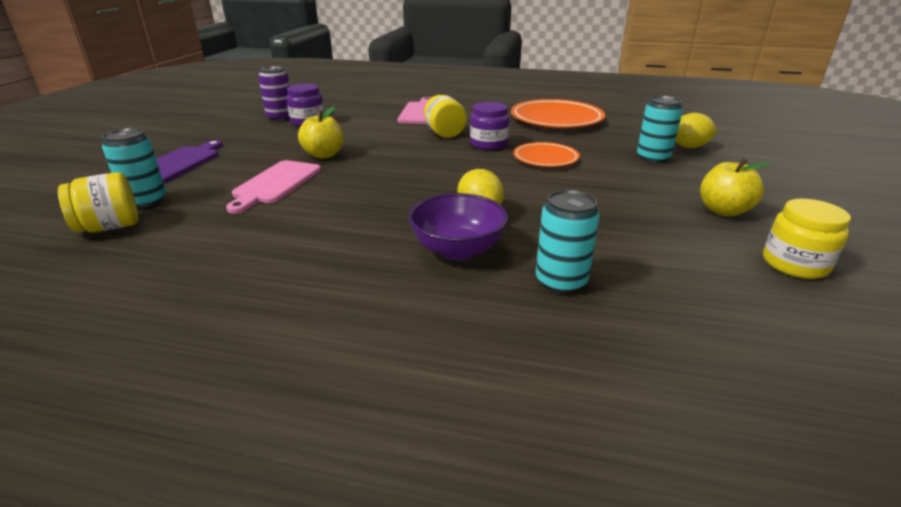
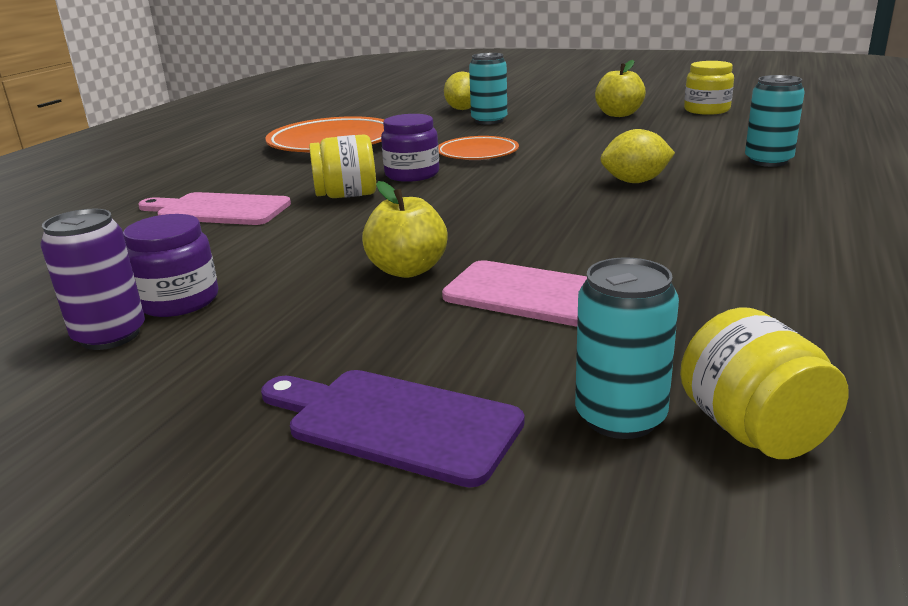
camera: 80 degrees left, 5 degrees down
purple bowl [408,193,508,260] -> none

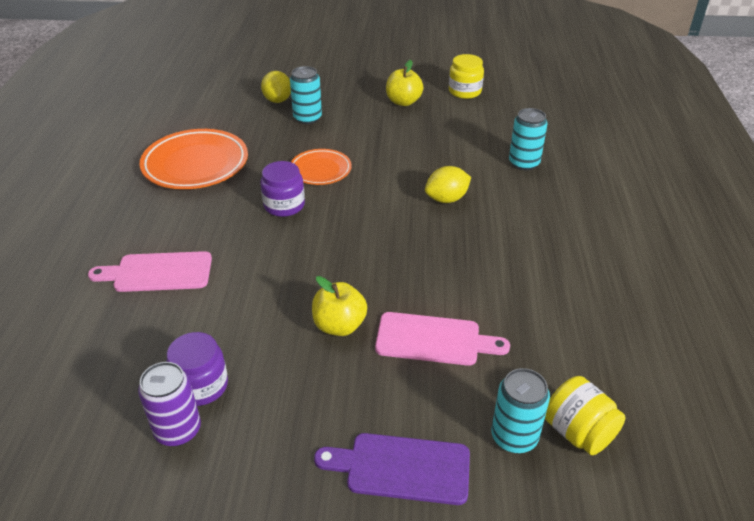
camera: 20 degrees left, 15 degrees up
yellow jar [309,134,376,198] -> none

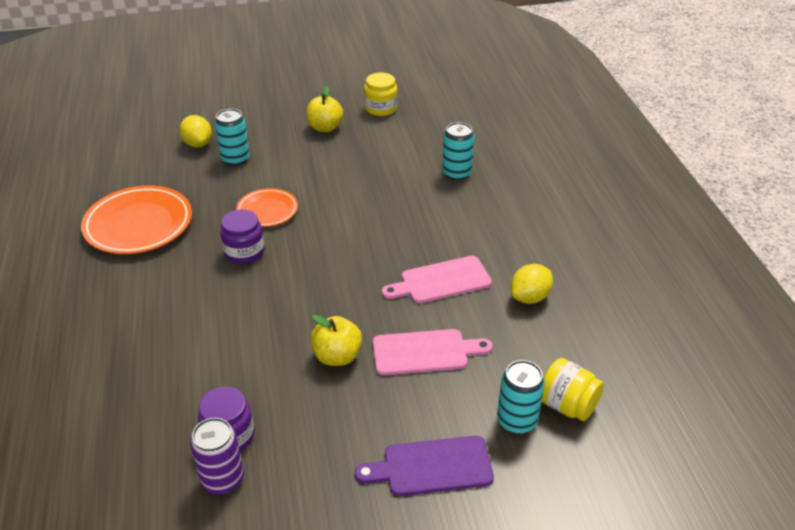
camera: 15 degrees left, 0 degrees up
pink cutting board [88,251,212,292] -> pink cutting board moved to [382,256,492,303]
yellow lemon [425,166,471,203] -> yellow lemon moved to [511,264,553,304]

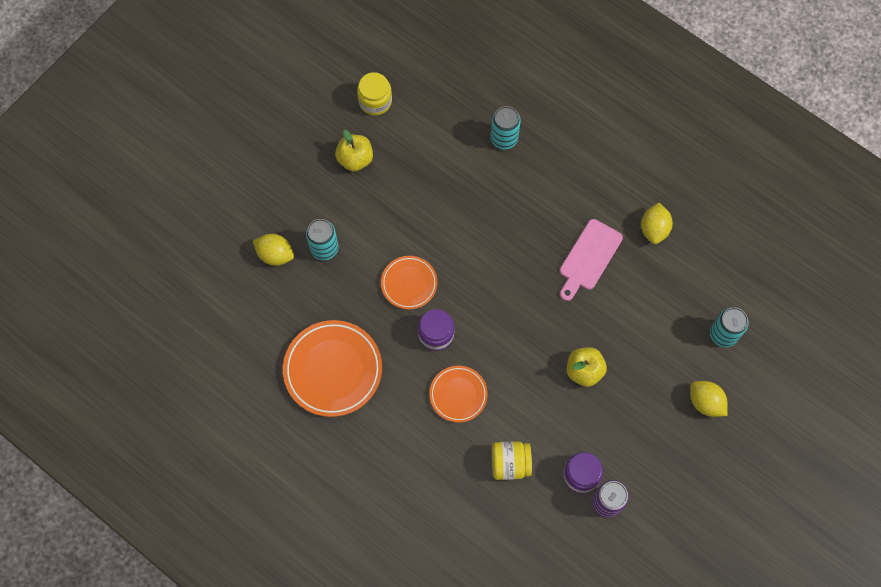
camera: 40 degrees left, 30 degrees up
purple cutting board [355,436,494,496] -> yellow lemon [691,381,728,417]
pink cutting board [373,329,493,375] -> none
yellow jar [542,358,604,421] -> yellow jar moved to [492,441,532,480]
none -> orange plate [429,366,488,423]

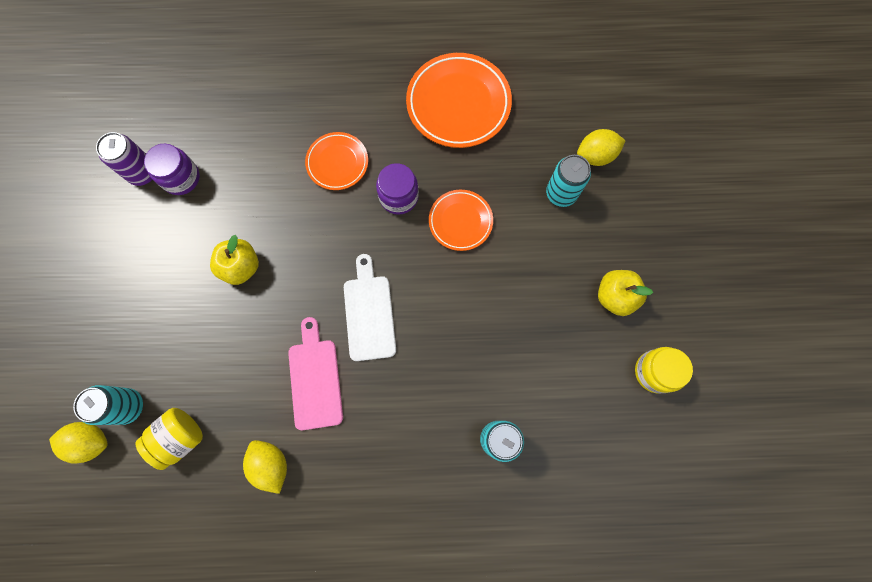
camera: 140 degrees right, 5 degrees up
yellow jar [492,441,532,480] -> yellow jar moved to [135,408,203,470]
yellow lemon [691,381,728,417] -> yellow lemon moved to [49,422,108,464]
none -> white cutting board [344,254,396,361]

